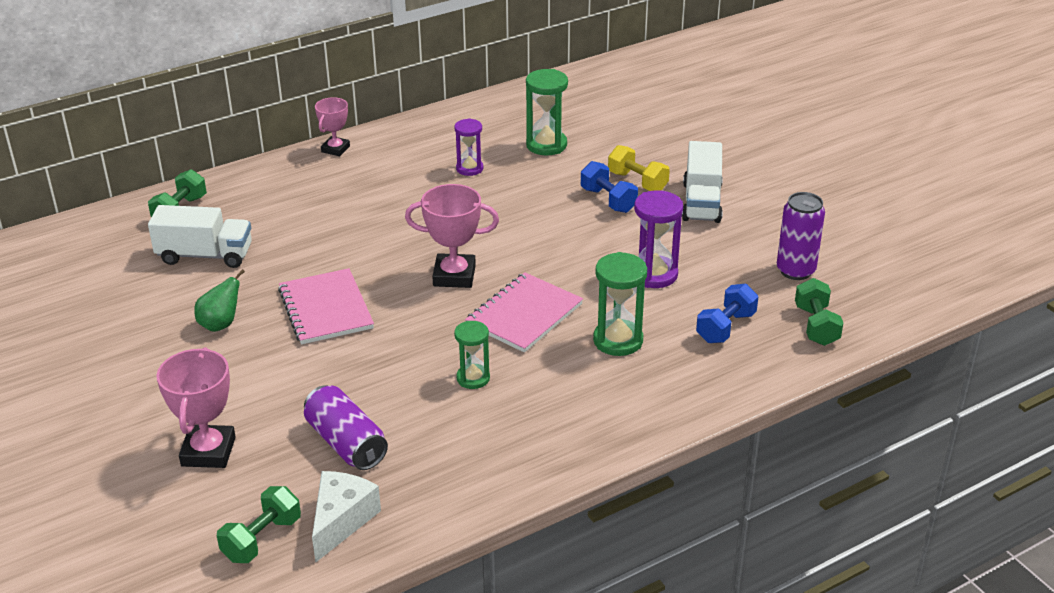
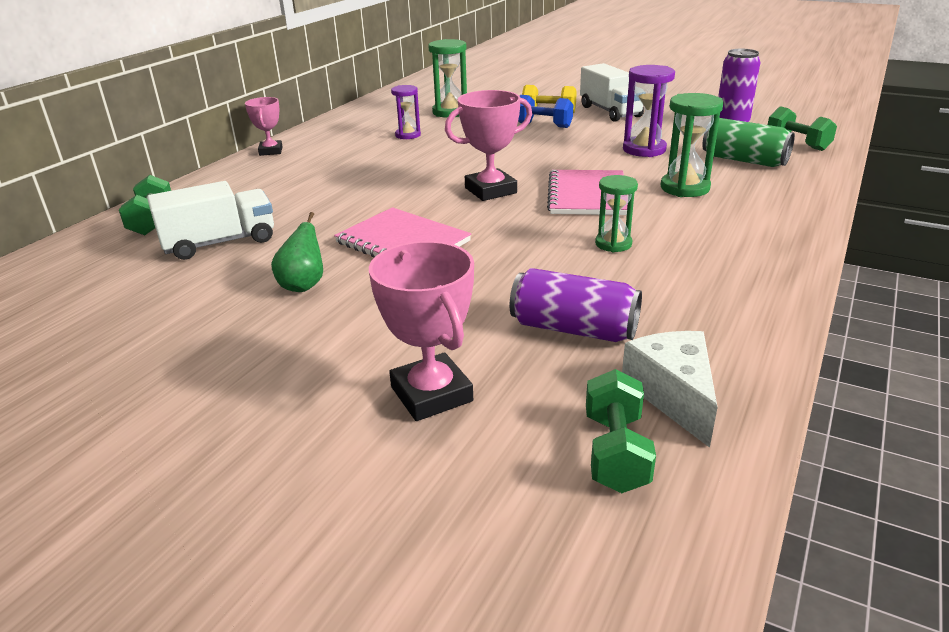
camera: 30 degrees left, 5 degrees down
blue dumbbell [696,284,758,343] -> green can [702,118,795,167]

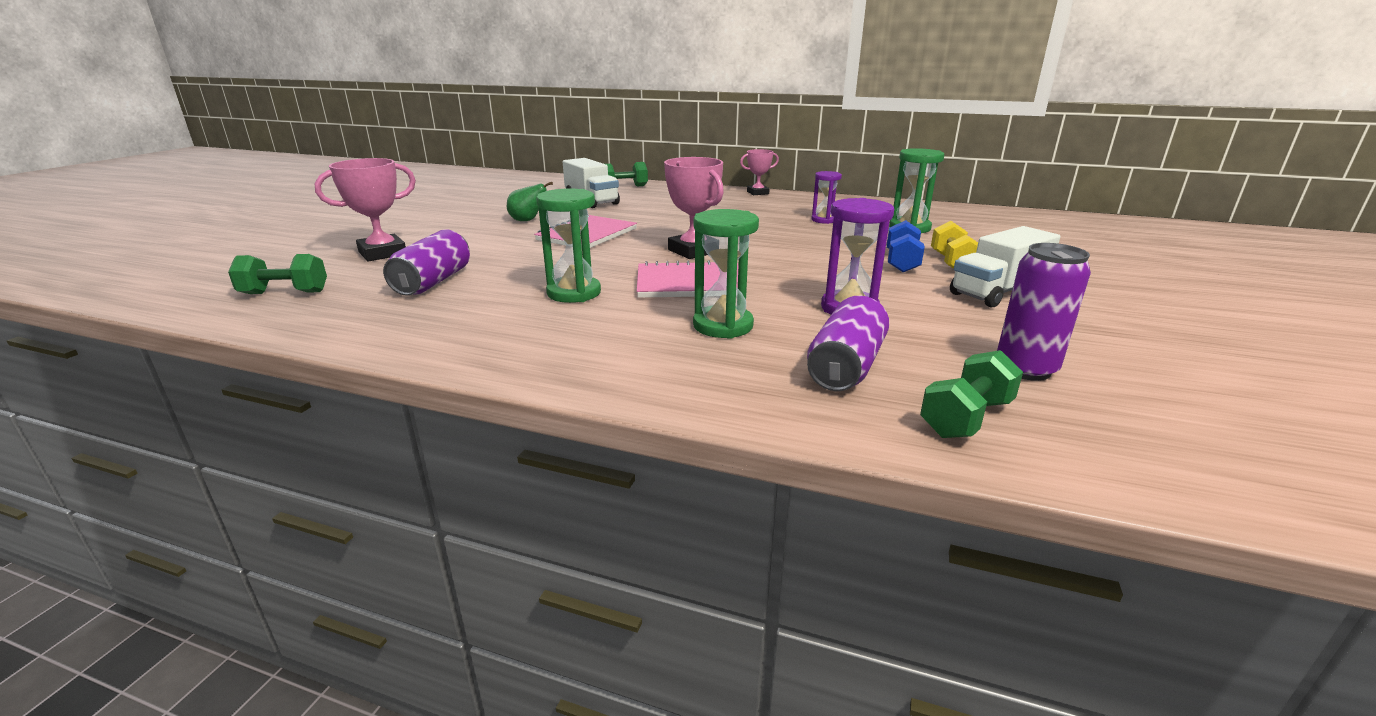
camera: 80 degrees right, 5 degrees down
green hourglass [595,175,638,252] -> green hourglass [536,188,601,303], size x1.54
white cheese [622,331,718,448] -> none
green can [702,118,795,167] -> purple can [807,296,889,391]

